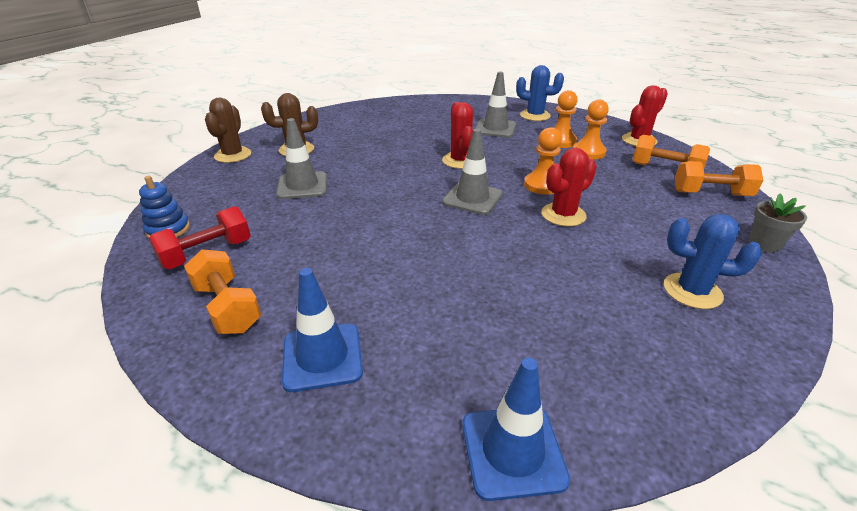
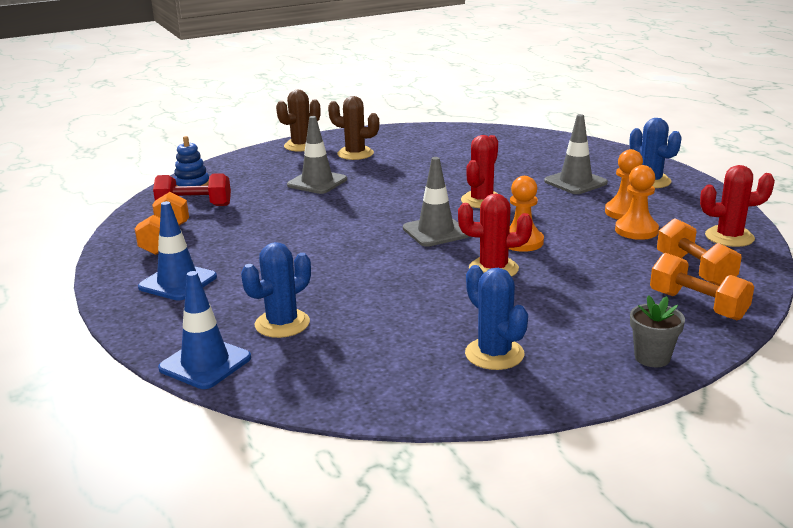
camera: 40 degrees right, 10 degrees down
none -> blue cactus [241,242,311,338]

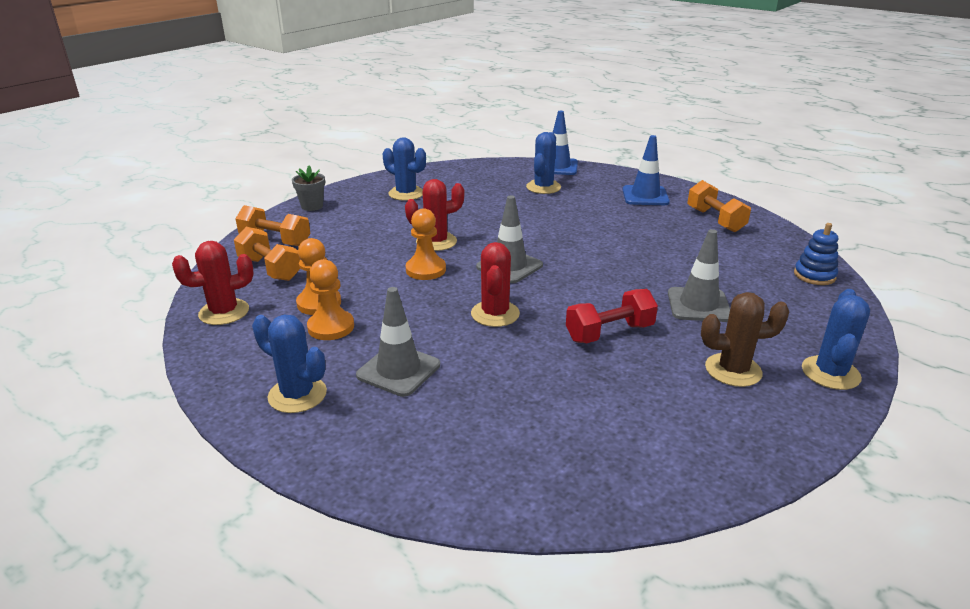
camera: 155 degrees right, 5 degrees up
red dumbbell [153,173,231,206] -> red dumbbell moved to [566,289,658,343]
brown cactus [276,90,321,152] -> blue cactus [802,289,870,390]

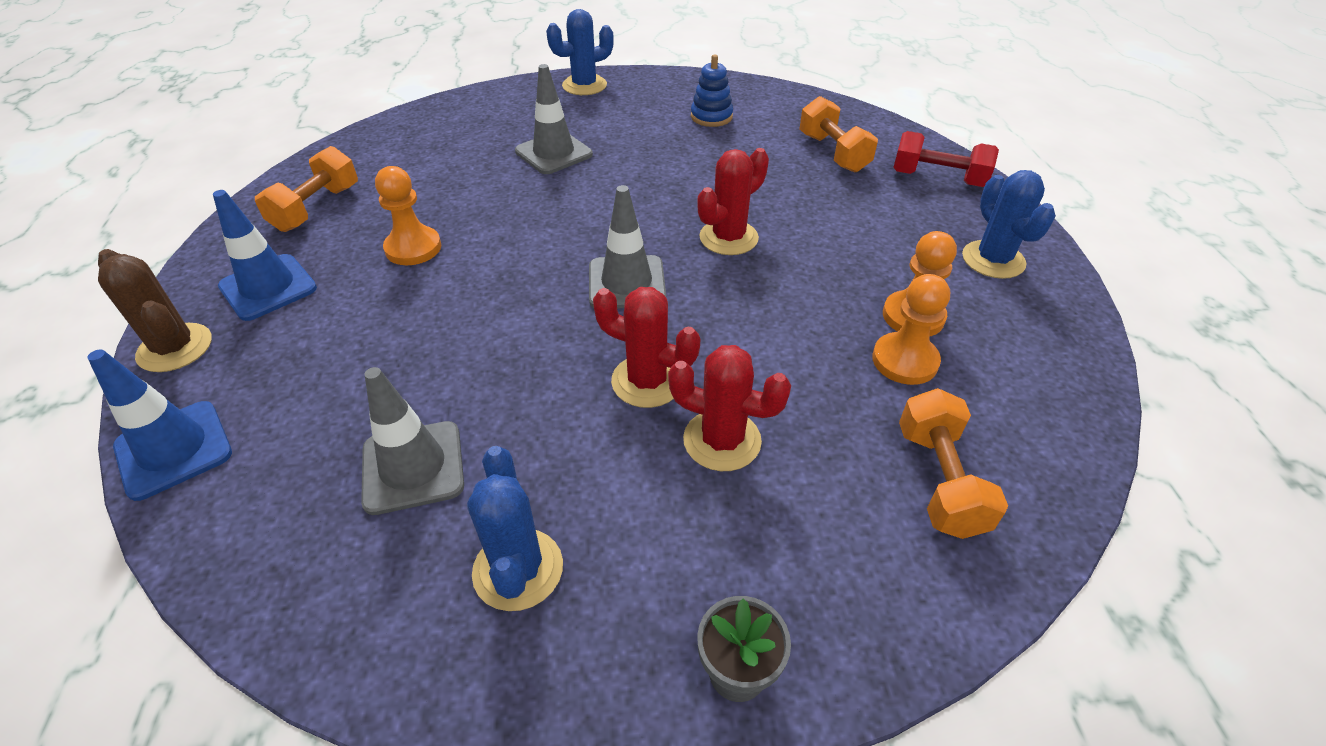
camera: 135 degrees left, 15 degrees up
red cactus [172,241,254,325] -> red cactus moved to [668,345,791,471]
orange dumbbell [235,205,310,246] -> orange dumbbell moved to [799,96,878,173]
grey traffic cone [356,287,440,397] -> grey traffic cone moved to [361,367,464,515]
orange pawn [406,208,446,280] -> orange pawn moved to [375,166,441,265]
blue cactus [526,132,561,194] -> none
red dumbbell [566,289,658,343] -> red dumbbell moved to [893,131,999,187]
brown cactus [701,292,790,387] -> brown cactus moved to [98,249,212,372]
blue stacking toy [794,223,838,285] -> blue stacking toy moved to [691,54,733,127]

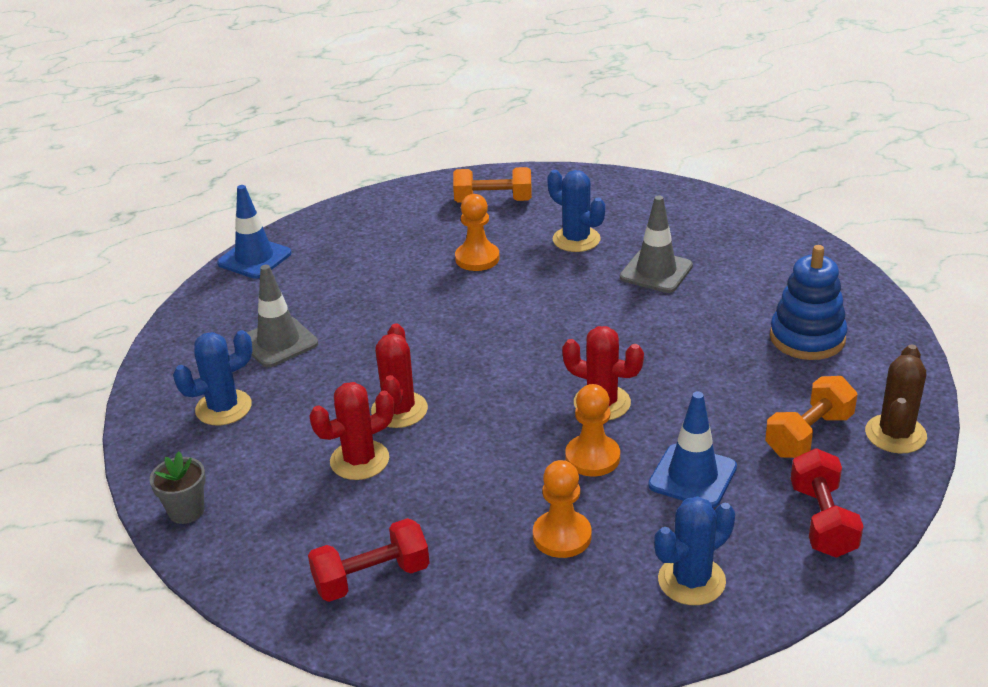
camera: 70 degrees right, 10 degrees down
brown cactus [98,249,212,372] -> brown cactus moved to [865,344,927,454]
blue traffic cone [213,190,317,321] -> blue traffic cone moved to [648,391,737,508]
blue cactus [546,9,614,95] -> blue cactus moved to [547,170,605,252]
grey traffic cone [589,185,666,309] -> none
red cactus [668,345,791,471] -> red cactus turned 60 degrees clockwise [309,382,394,480]
blue stacking toy [691,54,733,127] -> blue stacking toy [770,245,847,360], size x1.55
orange pawn [872,274,950,385] -> orange pawn moved to [565,384,620,476]
orange dumbbell [899,388,1008,539] -> red dumbbell [308,518,430,602]

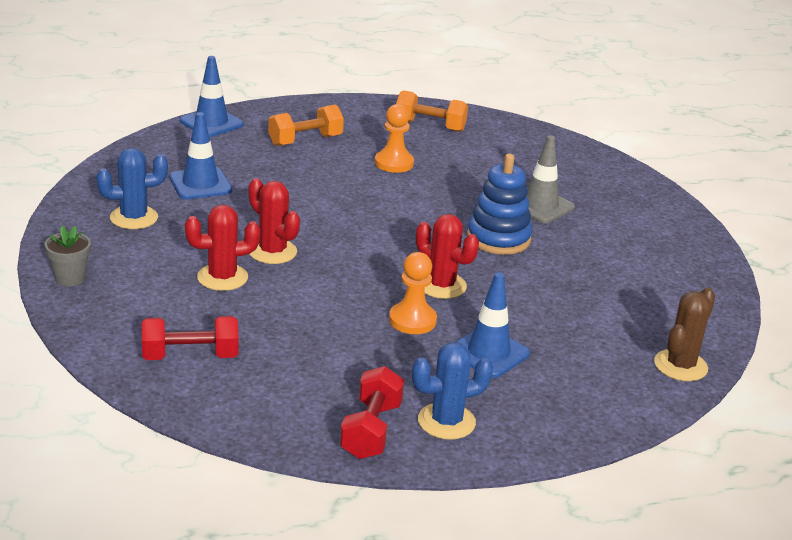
camera: 10 degrees right, 5 degrees down
grey traffic cone [247,265,318,367] -> blue traffic cone [169,112,232,199]
red cactus [371,324,428,428] -> red cactus turned 60 degrees counterclockwise [248,178,300,264]
orange pawn [533,460,592,558] -> none
blue cactus [547,170,605,252] -> none
orange dumbbell [765,376,858,458] -> orange dumbbell moved to [268,105,344,146]
blue stacking toy [770,245,847,360] -> blue stacking toy moved to [467,154,532,255]
red dumbbell [790,448,864,558] -> red dumbbell moved to [340,366,404,459]

